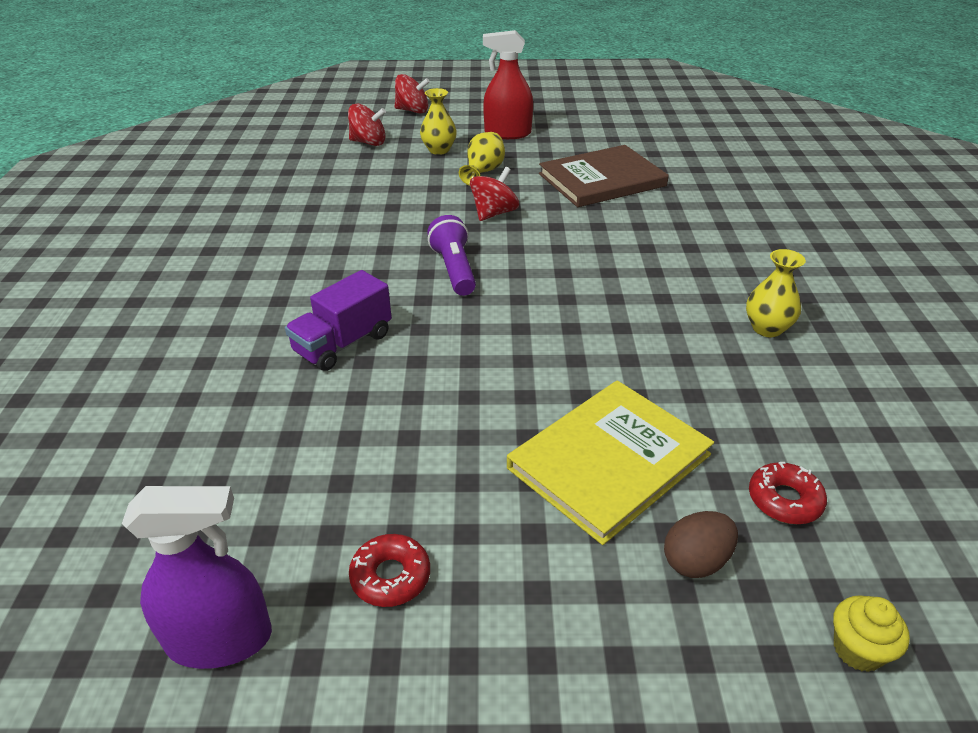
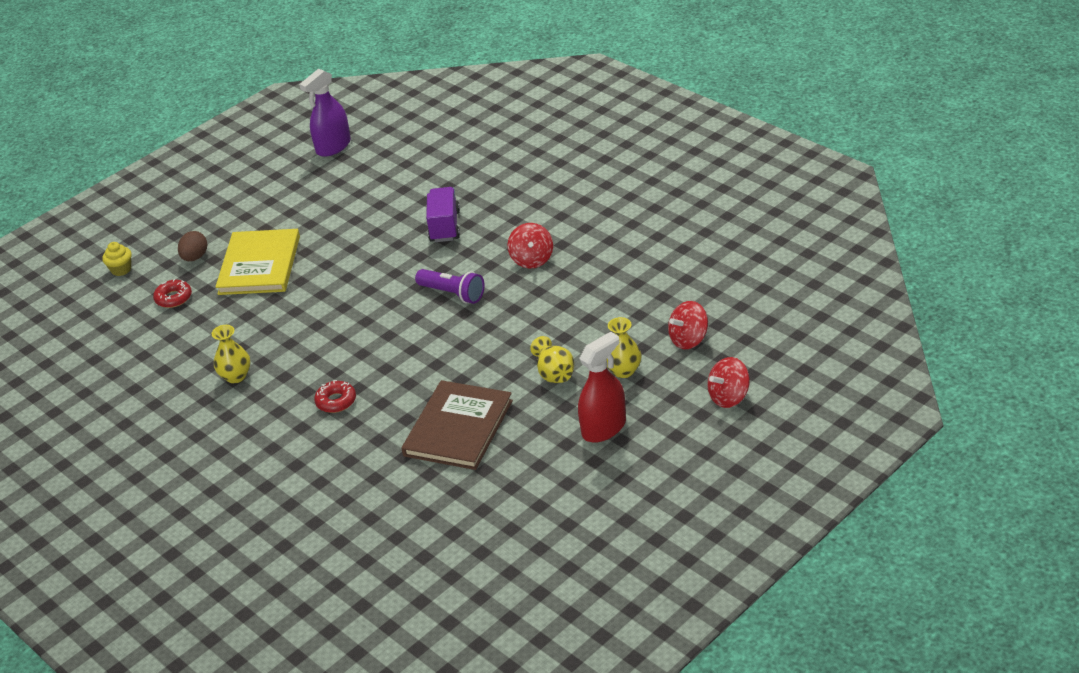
camera: 140 degrees right, 0 degrees up
red donut [349,534,430,607] -> red donut moved to [314,380,356,413]
red spinning top [470,167,519,221] -> red spinning top moved to [508,223,553,268]

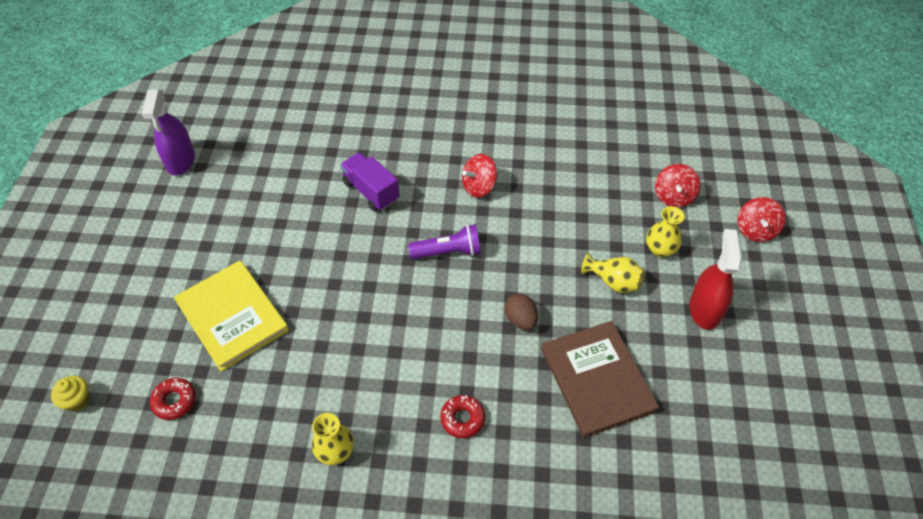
camera: 45 degrees left, 15 degrees up
brown egg [178,231,207,261] -> brown egg moved to [505,293,538,330]
red spinning top [508,223,553,268] -> red spinning top turned 105 degrees clockwise [462,154,497,198]

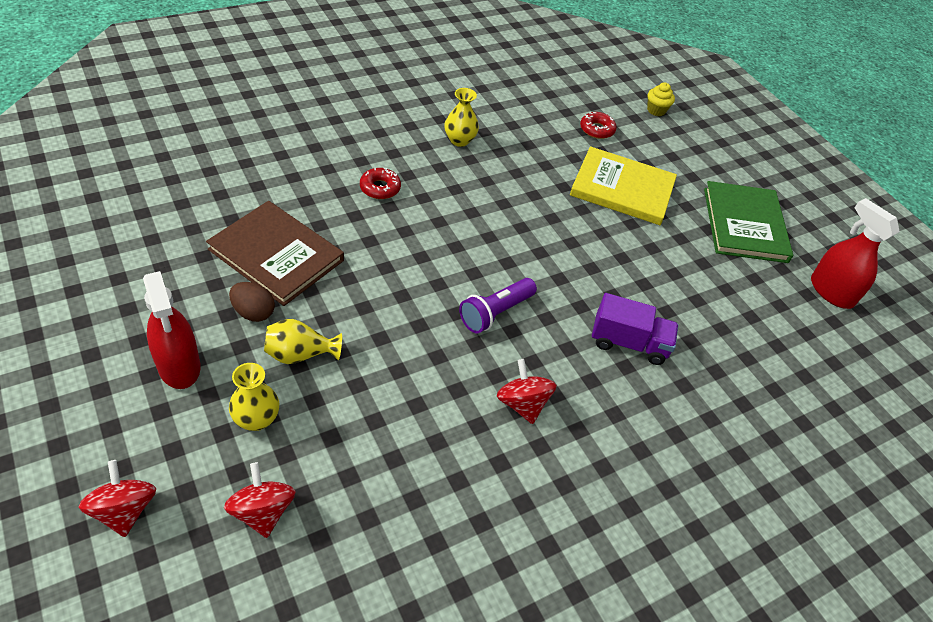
camera: 140 degrees right, 5 degrees down
purple spray bottle [142,90,195,176] -> red spray bottle [811,198,900,309]
red spinning top [462,154,497,198] -> red spinning top turned 45 degrees counterclockwise [497,359,557,424]
brown egg [505,293,538,330] -> brown egg moved to [229,282,275,322]
none -> green book [704,181,793,263]

